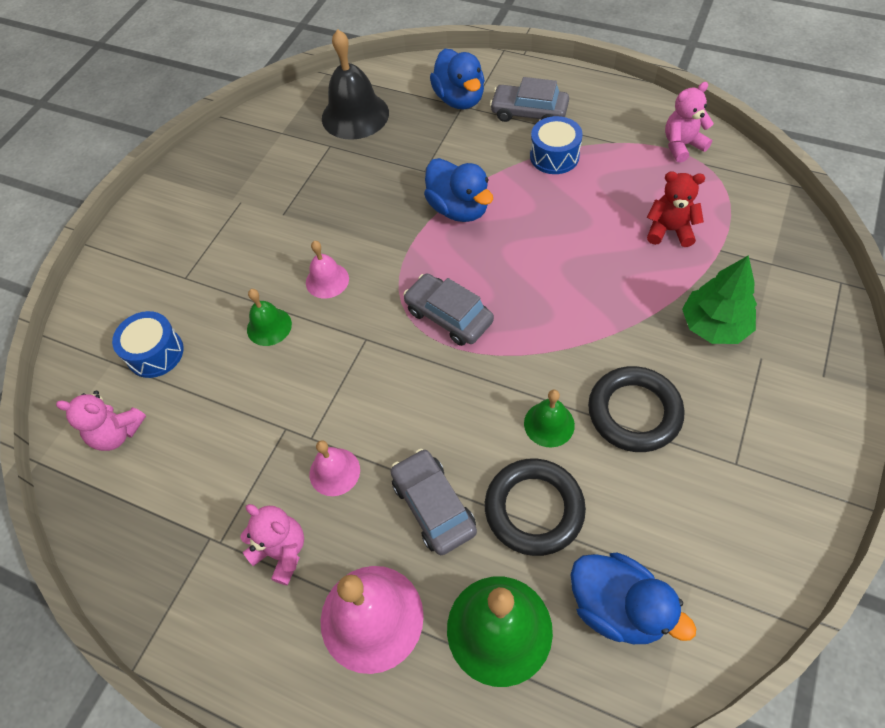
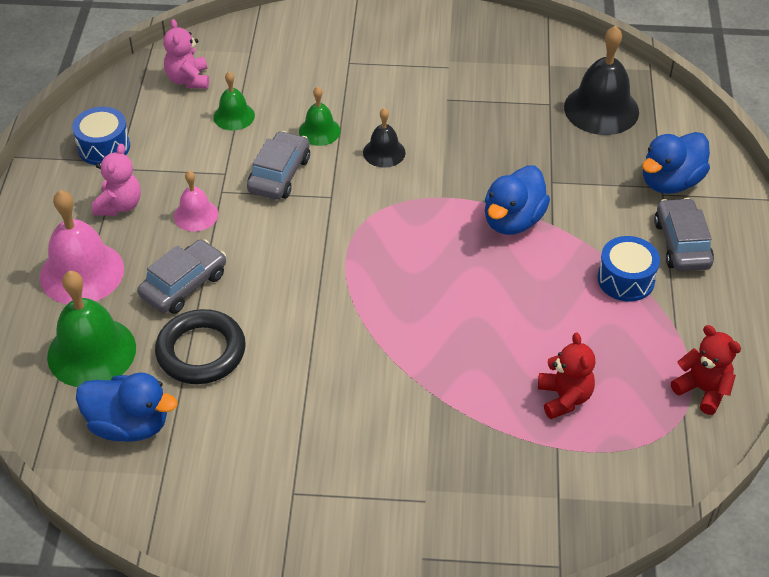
camera: 65 degrees right, 10 degrees down
blue drum [112,311,184,378] -> blue drum moved to [72,107,130,165]
pink bell [306,241,349,298] -> black bell [363,108,406,168]
grey car [403,273,494,346] -> grey car moved to [247,131,310,200]
green bell [524,390,575,447] -> green bell moved to [213,72,255,130]
blue duck [571,553,696,644] -> blue duck turned 90 degrees counterclockwise [76,372,178,442]
black ring [588,366,685,452] -> none
pink teddy bear [665,82,714,163] -> red teddy bear [671,325,741,415]
green tree [682,255,757,344] -> none

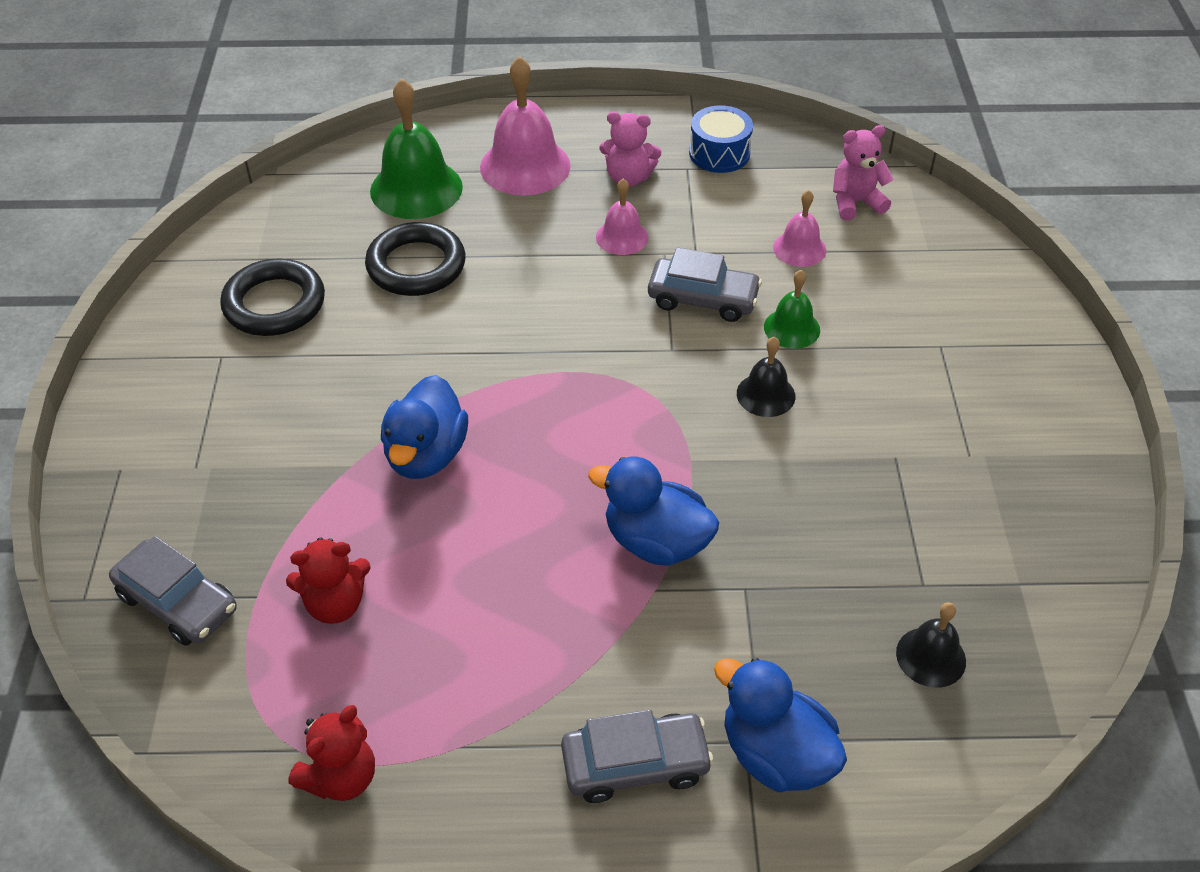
camera: 85 degrees right, 0 degrees up
blue duck [76,372,178,442] -> blue duck moved to [381,375,468,479]
grey car [137,239,226,314] -> grey car moved to [109,536,237,646]
green bell [213,72,255,130] -> pink bell [773,190,826,267]
black bell [564,25,639,135] -> black bell [896,602,966,688], size x0.55
blue drum [597,236,660,302] -> none
none -> black ring [220,258,325,336]

